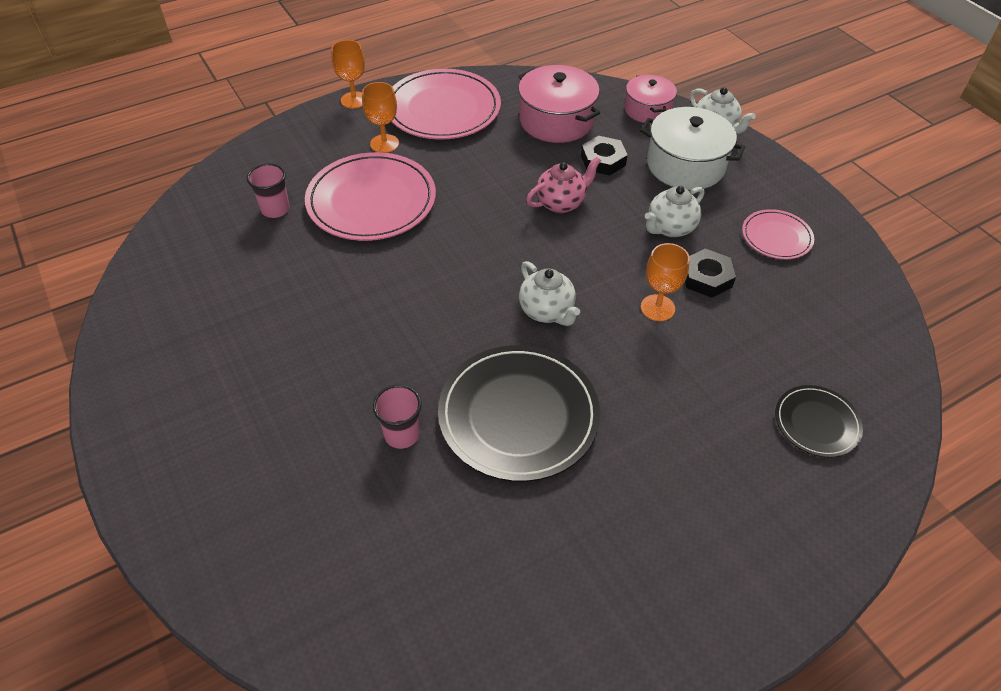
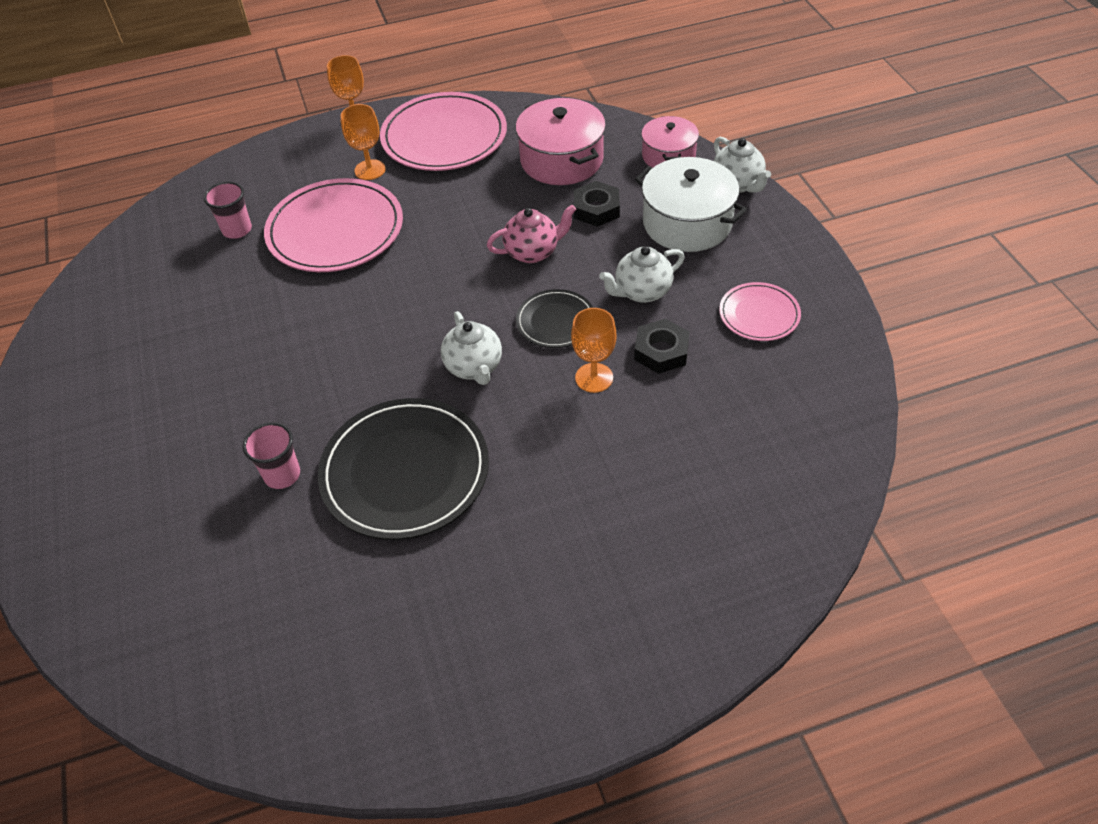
camera: 15 degrees right, 0 degrees up
black plate [775,385,863,458] -> black plate moved to [516,289,593,348]

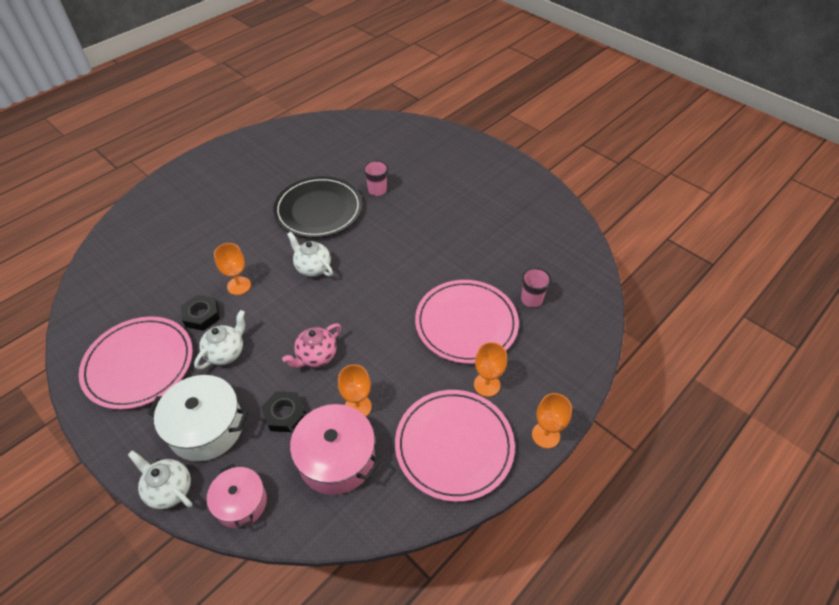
camera: 150 degrees right, 0 degrees up
black plate [516,289,593,348] -> none
pink plate [719,282,801,341] -> pink plate [79,316,193,410], size x1.90
none -> orange goblet [338,364,372,417]

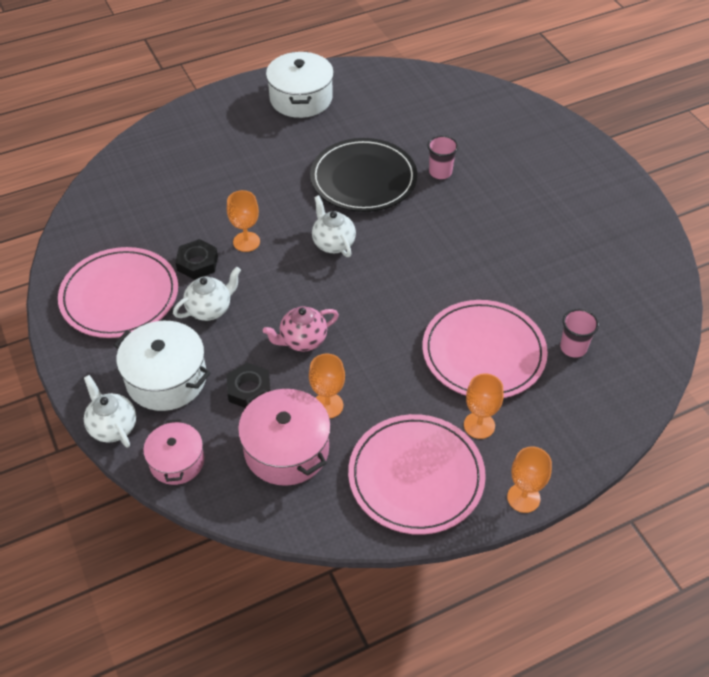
camera: 20 degrees right, 0 degrees up
none -> white pot [266,52,334,118]

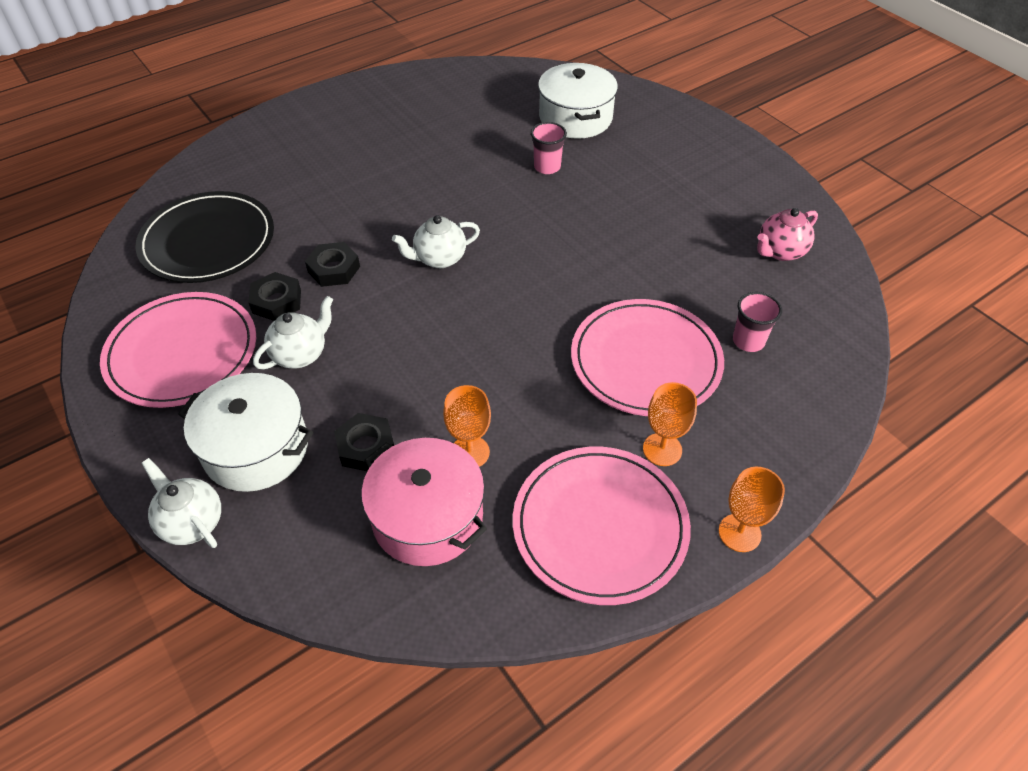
camera: 10 degrees left, 0 degrees up
pink pot [143,419,204,485] -> none
orange goblet [227,190,260,252] -> black nut [305,242,360,287]
pink teapot [263,306,339,352] -> pink teapot moved to [757,208,818,261]
white pot [266,52,334,118] -> white pot moved to [538,63,618,139]
black plate [310,138,417,212] -> black plate moved to [135,191,274,283]
white teapot [312,195,356,257] -> white teapot turned 75 degrees counterclockwise [392,215,480,268]

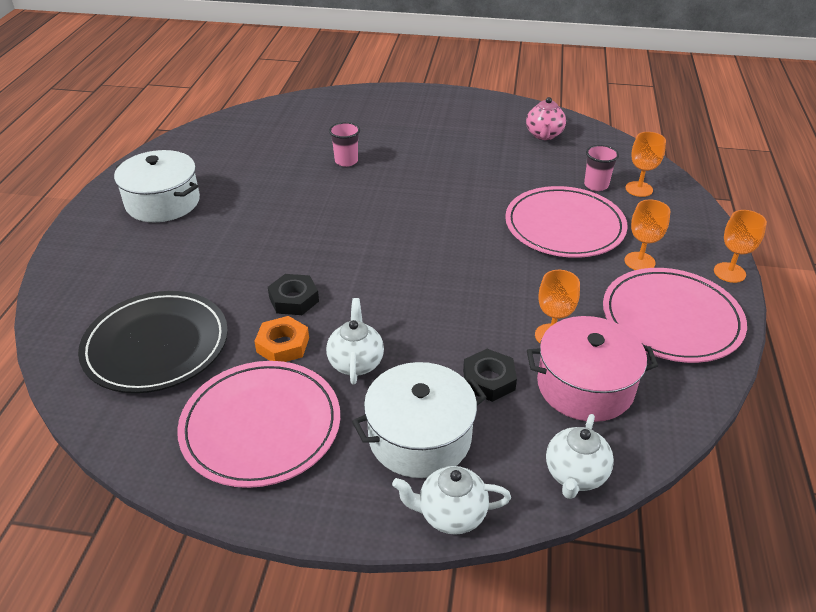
camera: 45 degrees left, 10 degrees down
black nut [248,272,301,321] -> orange nut [254,316,309,362]
white teapot [392,215,480,268] -> white teapot moved to [546,414,614,499]
white pot [538,63,618,139] -> white pot moved to [114,150,200,222]
none -> orange goblet [626,132,666,197]

